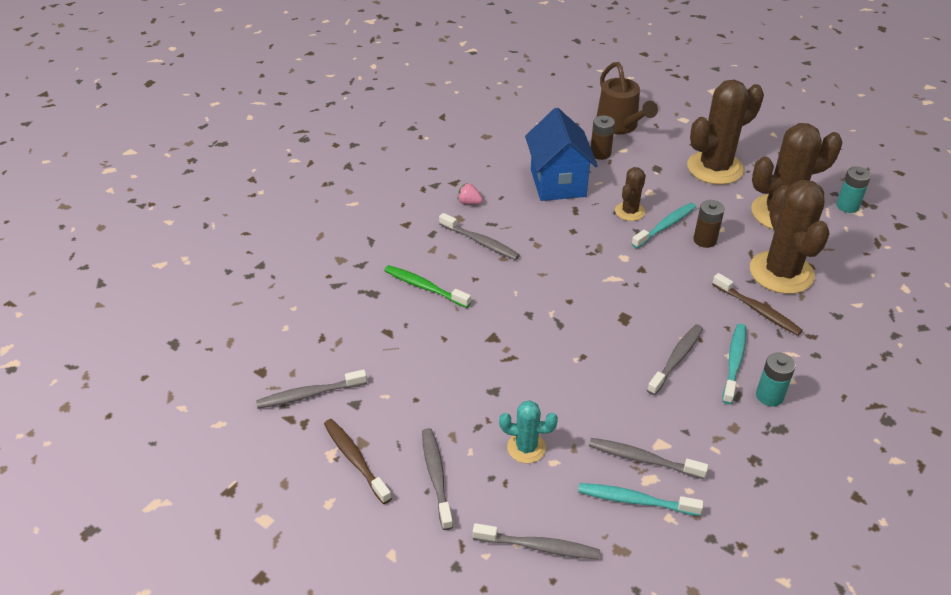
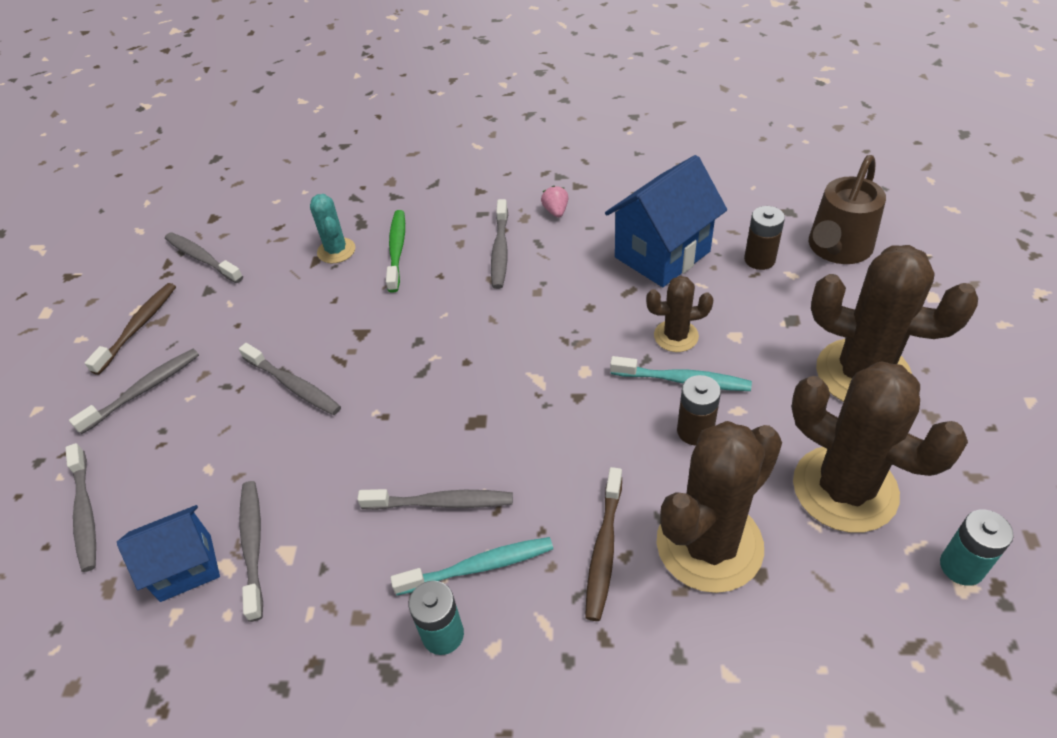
camera: 60 degrees right, 5 degrees up
turquoise cactus [499,400,558,463] -> turquoise cactus moved to [310,194,355,263]
turquoise toothbrush [578,483,703,516] -> blue house [117,505,220,602]
none -> grey toothbrush [239,343,341,415]

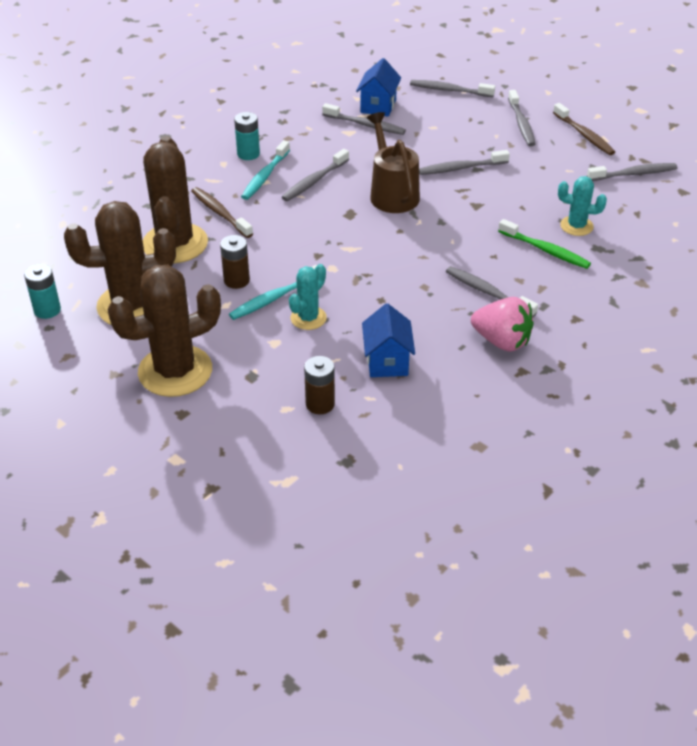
camera: 125 degrees right, 5 degrees down
pink strawberry [541,186,569,218] -> pink strawberry [471,297,534,352], size x2.00
blue house [605,155,727,287] -> blue house [362,303,415,377], size x0.63
brown cactus [646,276,713,352] -> turquoise cactus [289,264,327,330]
brown watering can [809,155,886,264] -> brown watering can moved to [367,112,420,213]

